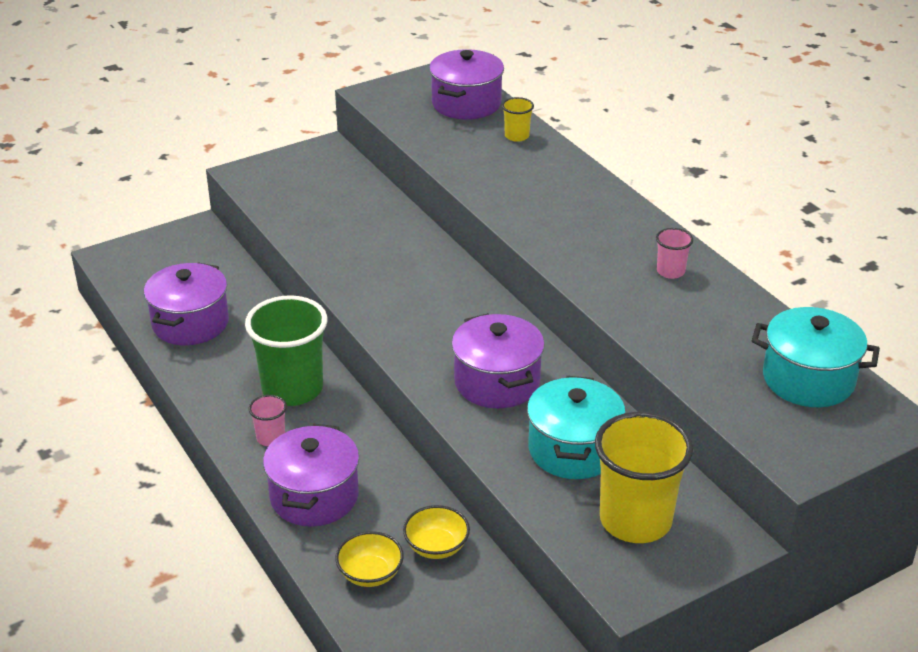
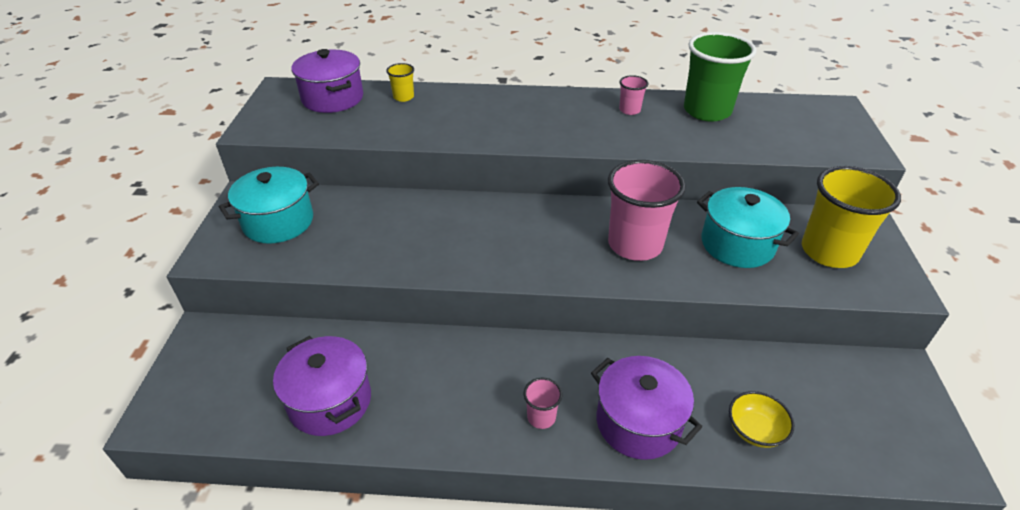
camera: 55 degrees left, 5 degrees up
green cup [245,295,327,406] -> green cup moved to [684,32,757,122]
yellow bowl [403,505,470,559] -> none
purple pot [452,313,545,408] -> pink cup [608,160,686,261]
turquoise pot [752,307,880,407] -> turquoise pot moved to [219,167,319,244]

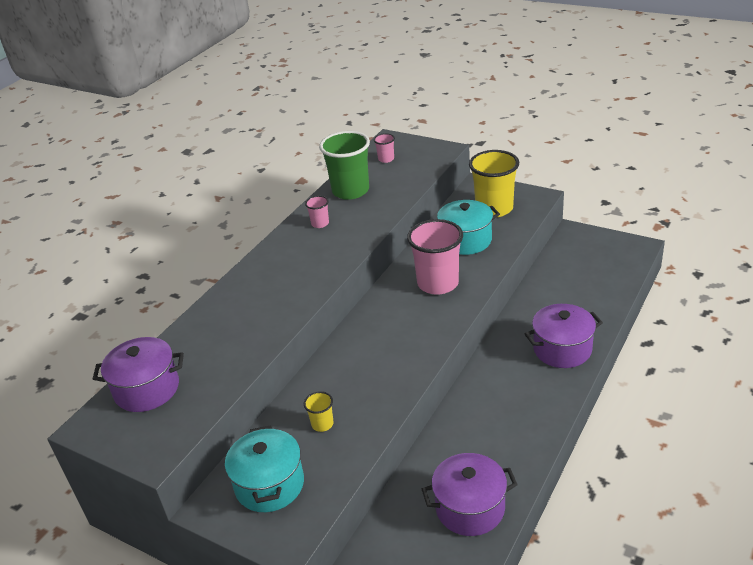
camera: 60 degrees left, 5 degrees down
yellow cup [386,63,414,102] -> yellow cup moved to [304,391,334,432]
pink cup [524,378,562,429] -> pink cup moved to [374,133,395,163]
yellow bowl [729,391,794,448] -> none

